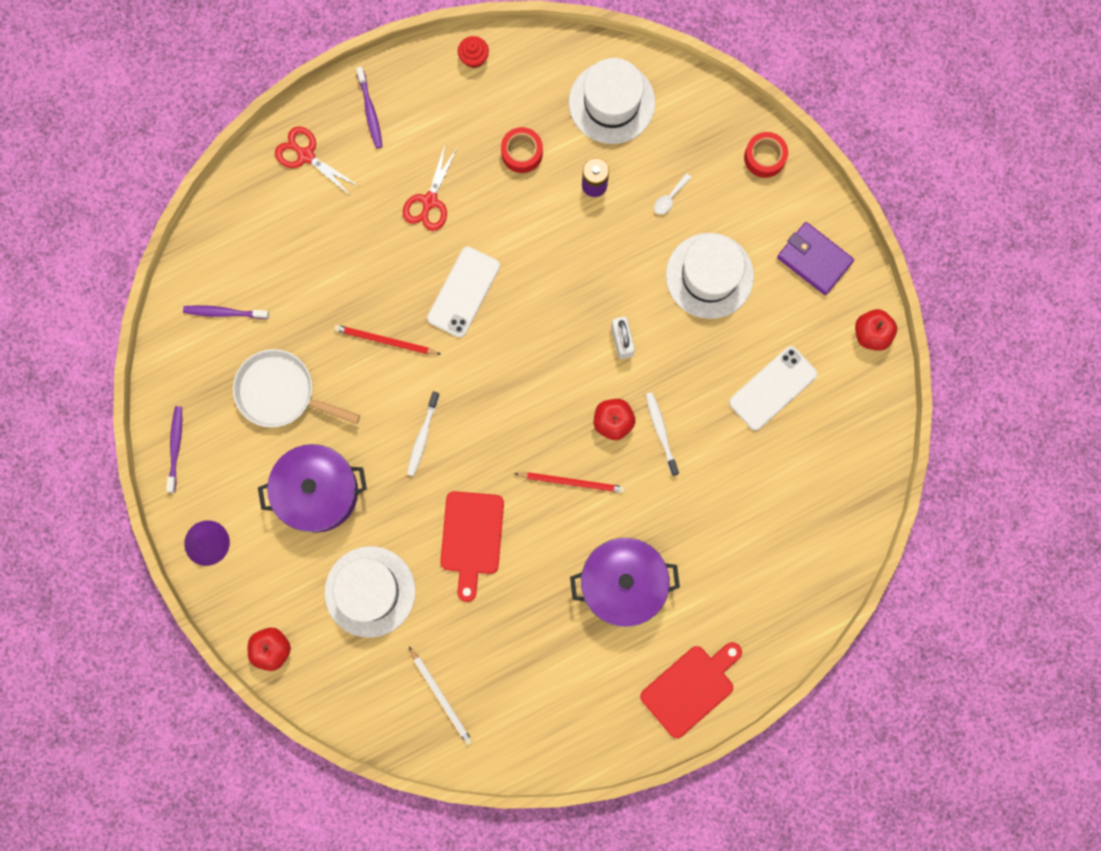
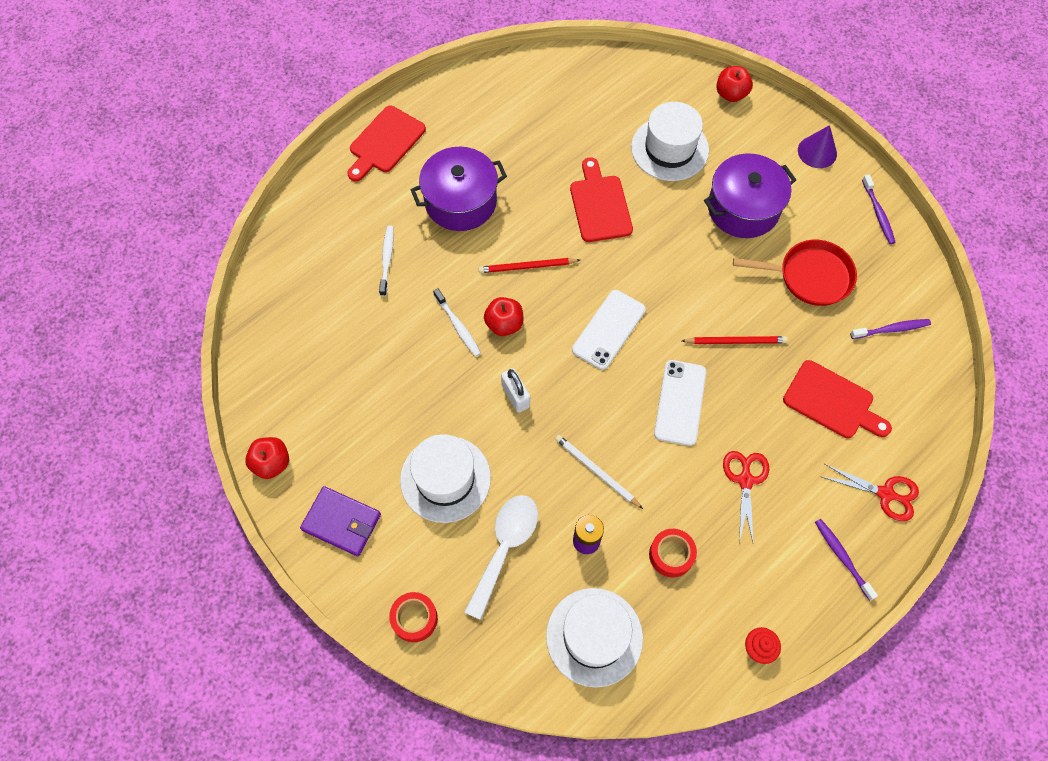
camera: 165 degrees right, 15 degrees down
white pan [233,349,360,428] -> red pan [733,240,857,306]
white toothbrush [407,391,440,476] -> white toothbrush moved to [379,225,394,296]
white pencil [409,647,473,746] -> white pencil moved to [555,435,643,509]
white spoon [654,173,692,215] -> white spoon [464,495,538,620], size x2.33
white phone [729,346,818,431] -> white phone moved to [572,290,646,370]
none -> red cutting board [783,360,892,438]

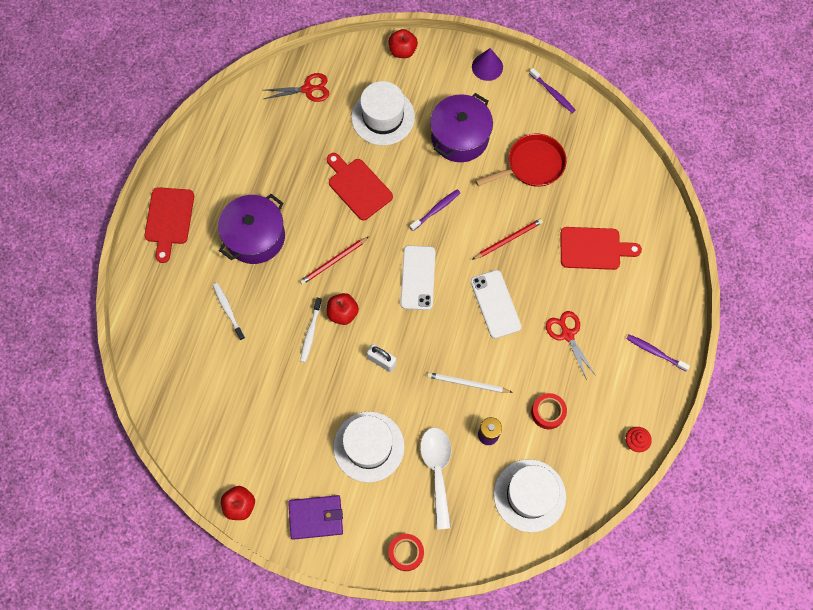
camera: 30 degrees left, 5 degrees up
white toothbrush [433,288,481,357] -> white toothbrush turned 75 degrees clockwise [300,298,322,362]
red scissors [822,464,919,521] -> red scissors moved to [264,73,329,102]
purple toothbrush [850,319,931,339] -> purple toothbrush moved to [410,189,460,231]

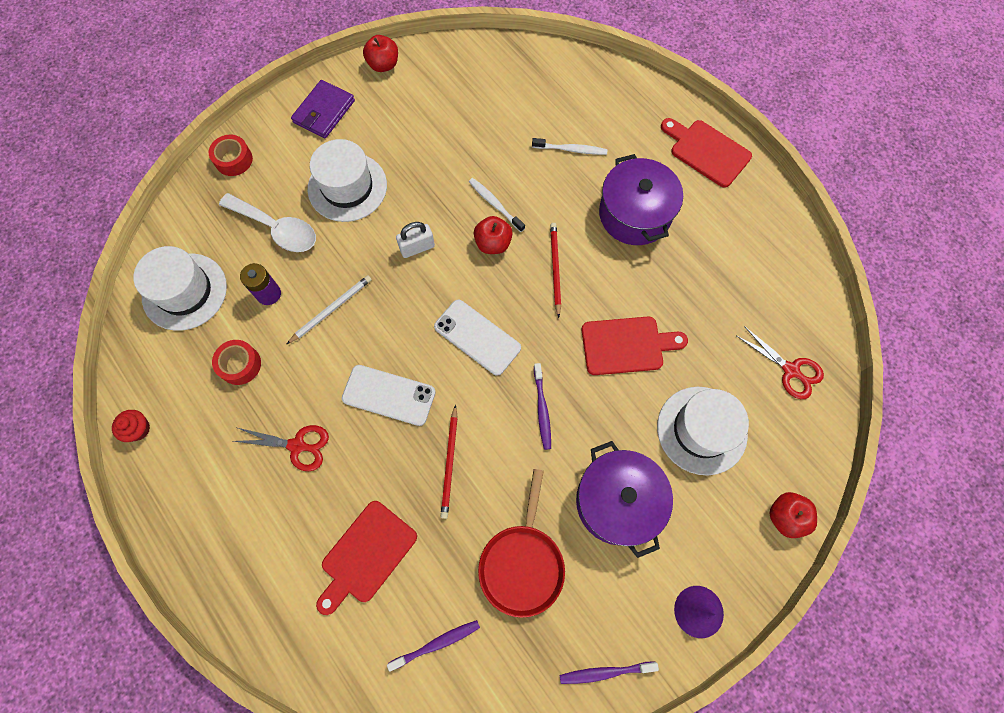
camera: 125 degrees right, 0 degrees up
red scissors [264,73,329,102] -> red scissors turned 75 degrees counterclockwise [737,326,824,399]
purple toothbrush [626,335,690,371] -> purple toothbrush moved to [387,620,480,672]

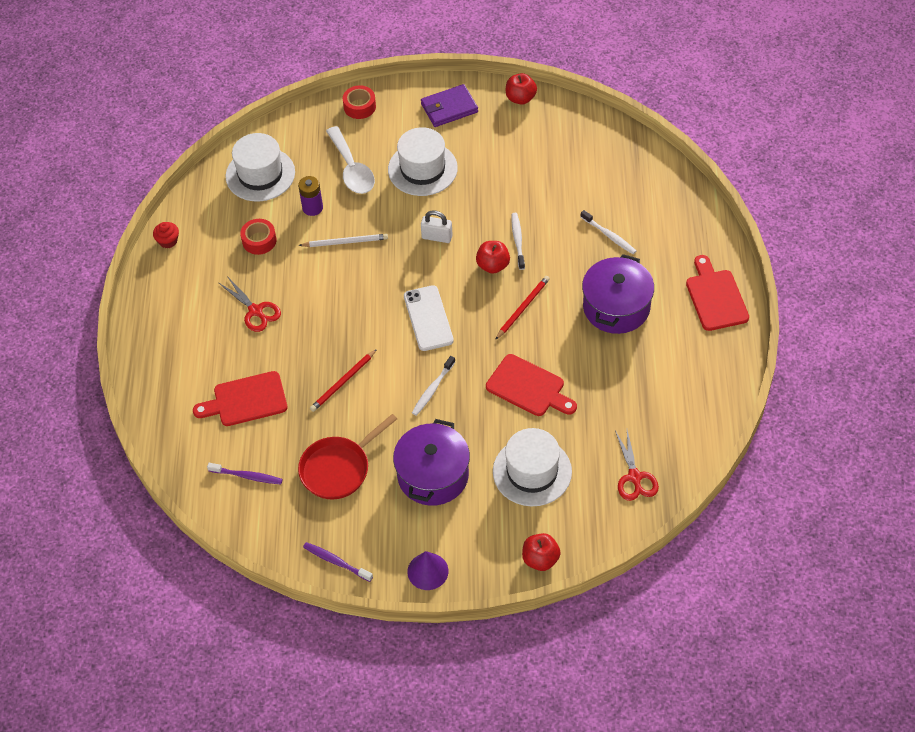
camera: 40 degrees right, 15 degrees down
white phone [342,365,436,426] -> none
purple toothbrush [534,363,551,450] -> white toothbrush [412,356,455,416]

